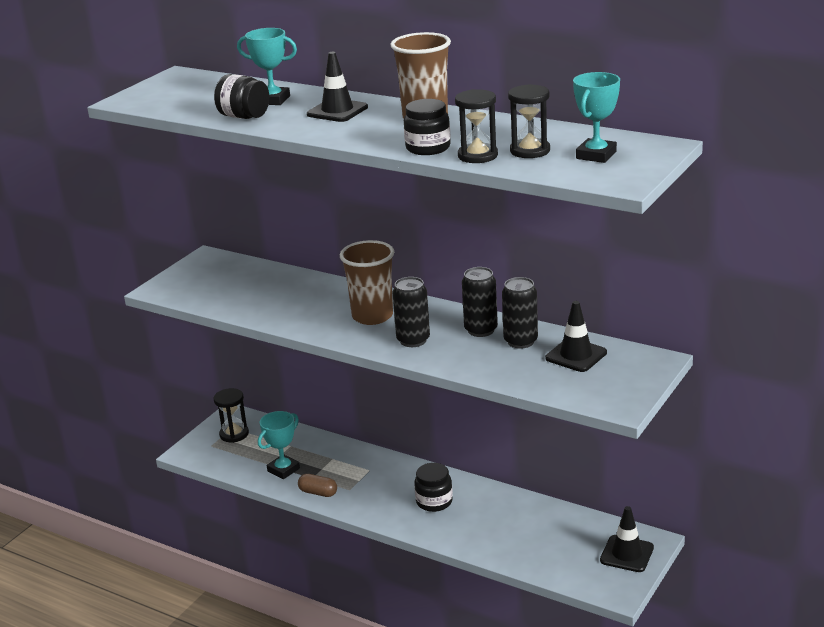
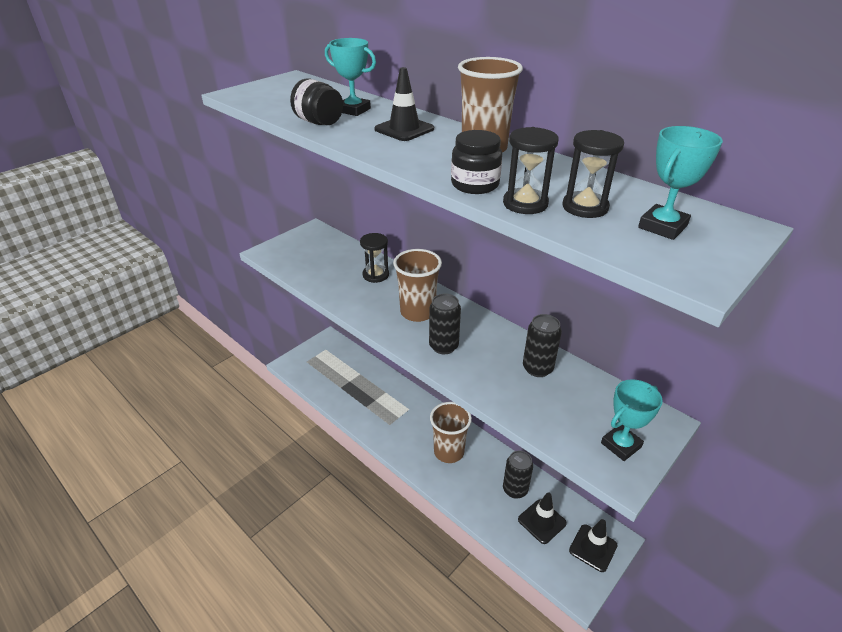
camera: 10 degrees right, 10 degrees up
black hourglass [214,388,249,443] -> black hourglass moved to [360,233,389,283]
turquoise trophy [258,411,300,479] -> turquoise trophy moved to [601,379,662,461]
brown capsule [298,474,337,497] -> none
black jar [414,463,453,512] -> brown cup [430,402,472,463]
black can [462,267,498,337] -> black can moved to [503,451,533,499]
black traffic cone [545,301,607,372] -> black traffic cone moved to [518,492,567,544]

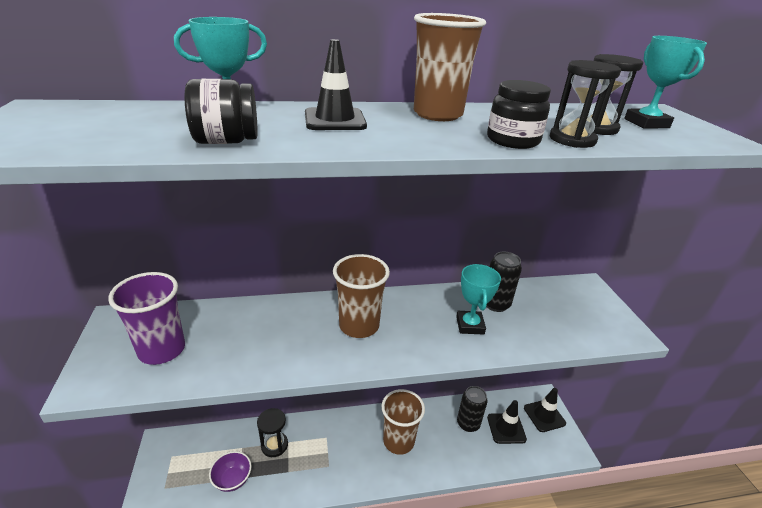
camera: 55 degrees left, 5 degrees down
black hourglass [360,233,389,283] -> black hourglass moved to [257,408,288,457]
black can [429,293,461,354] -> none
turquoise trophy [601,379,662,461] -> turquoise trophy moved to [456,264,501,334]
none -> purple cup [108,272,185,365]
none -> purple bowl [209,451,251,492]

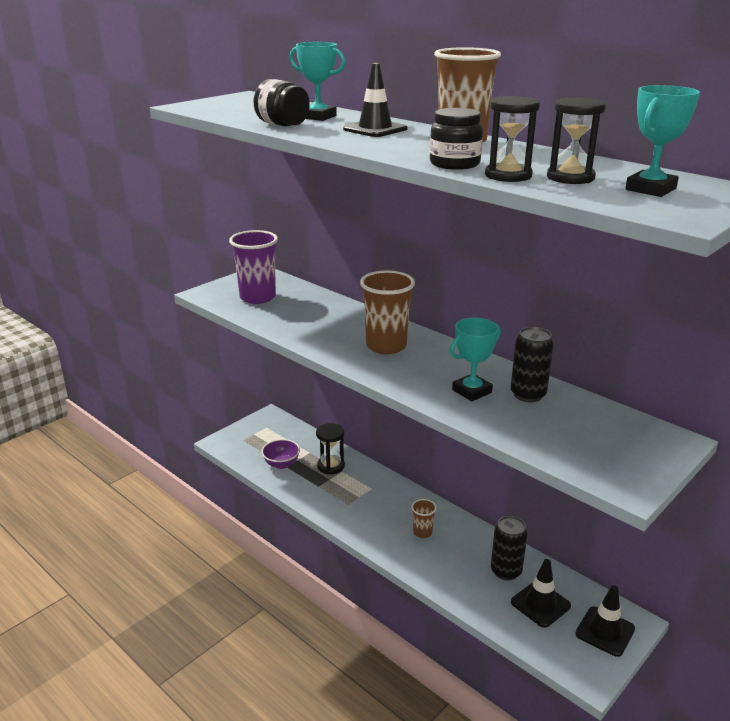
camera: 55 degrees right, 5 degrees down
brown cup [381,389,425,455] -> brown cup [411,499,437,538], size x0.51

